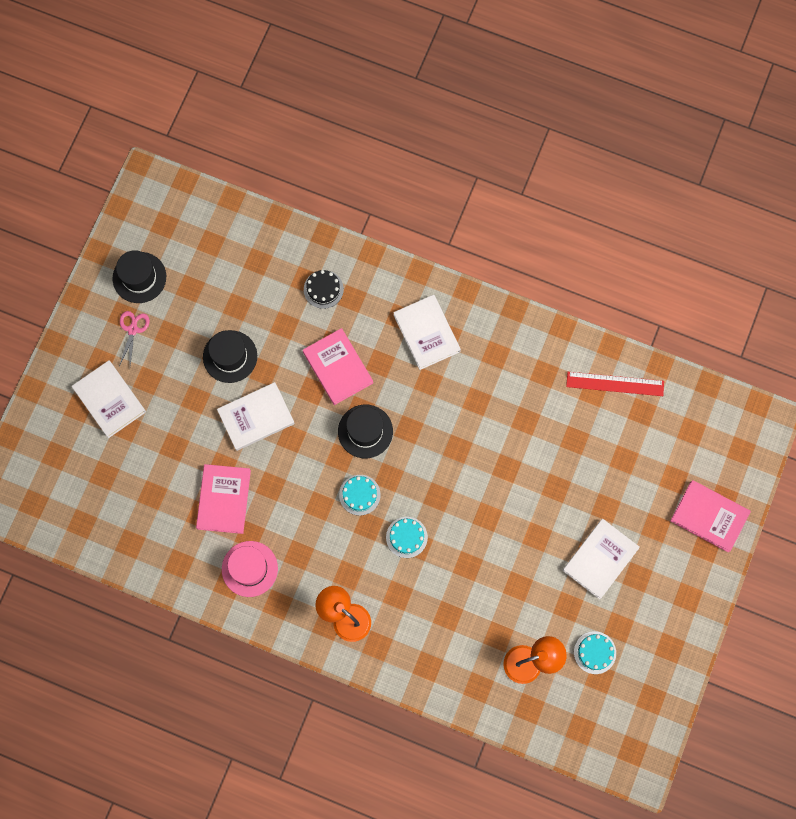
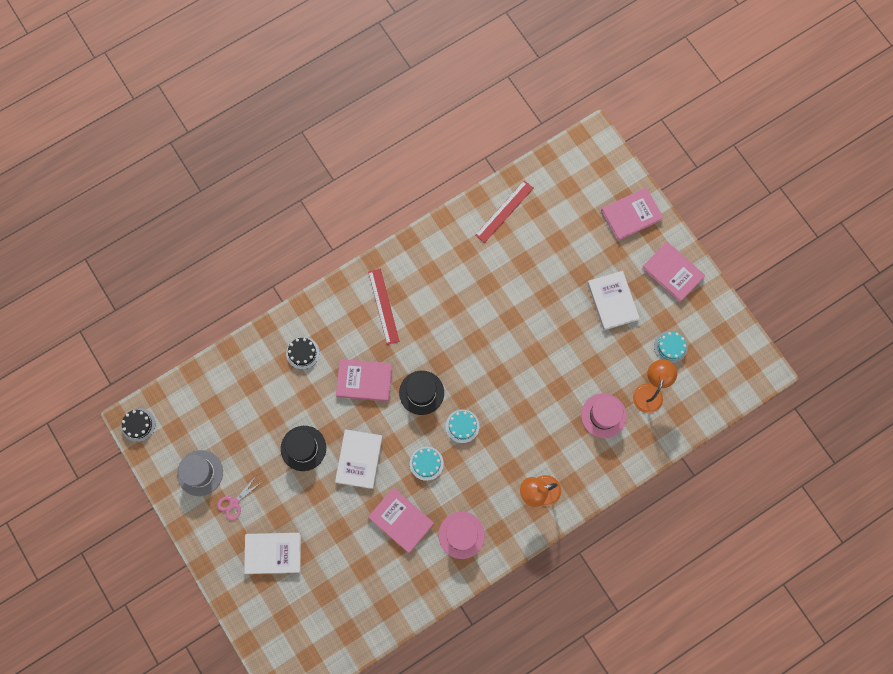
camera: 55 degrees left, 0 degrees up
black hat [113,250,166,303] -> grey hat [177,450,223,496]
pink scissors [119,311,150,366] -> pink scissors turned 90 degrees counterclockwise [217,476,262,520]
turquoise cake [386,517,428,558] -> turquoise cake moved to [410,447,444,481]
white book [393,295,461,370] -> red ruler [368,268,399,345]
none -> black cake [121,408,155,442]
none -> pink hat [581,393,627,438]
none -> pink book [642,242,705,302]

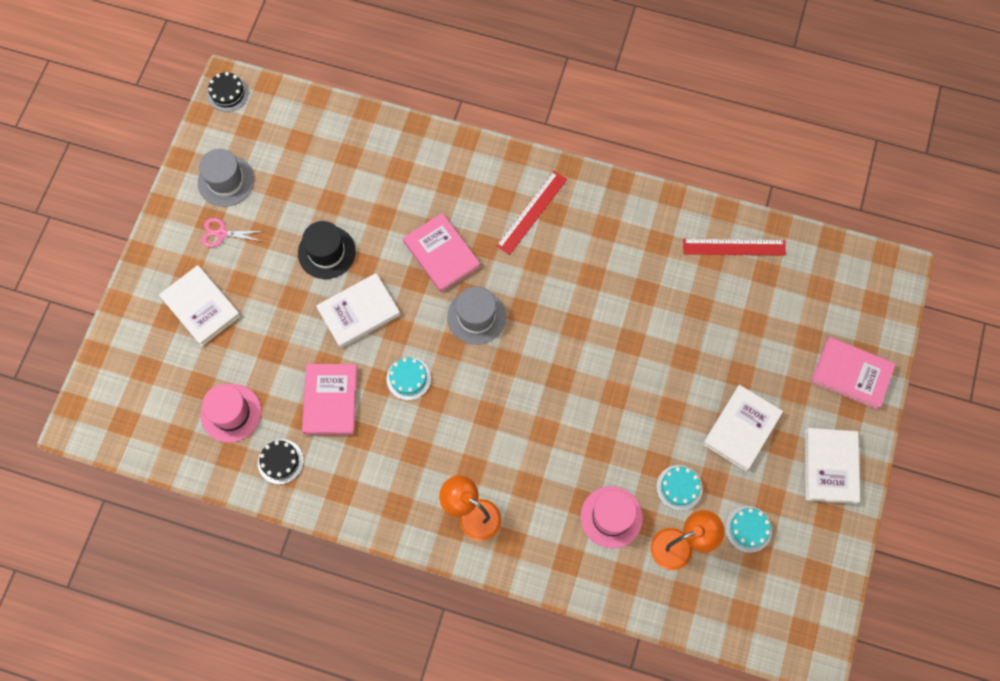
camera: 50 degrees right, 5 degrees down
black cake [286,337,320,369] -> black cake moved to [258,439,304,484]
black hat [399,371,444,415] -> grey hat [447,286,506,345]
pink hat [438,512,485,559] -> pink hat moved to [201,384,261,443]
turquoise cake [446,410,479,443] -> turquoise cake moved to [656,465,703,511]
pink book [642,242,705,302] -> white book [805,428,860,504]

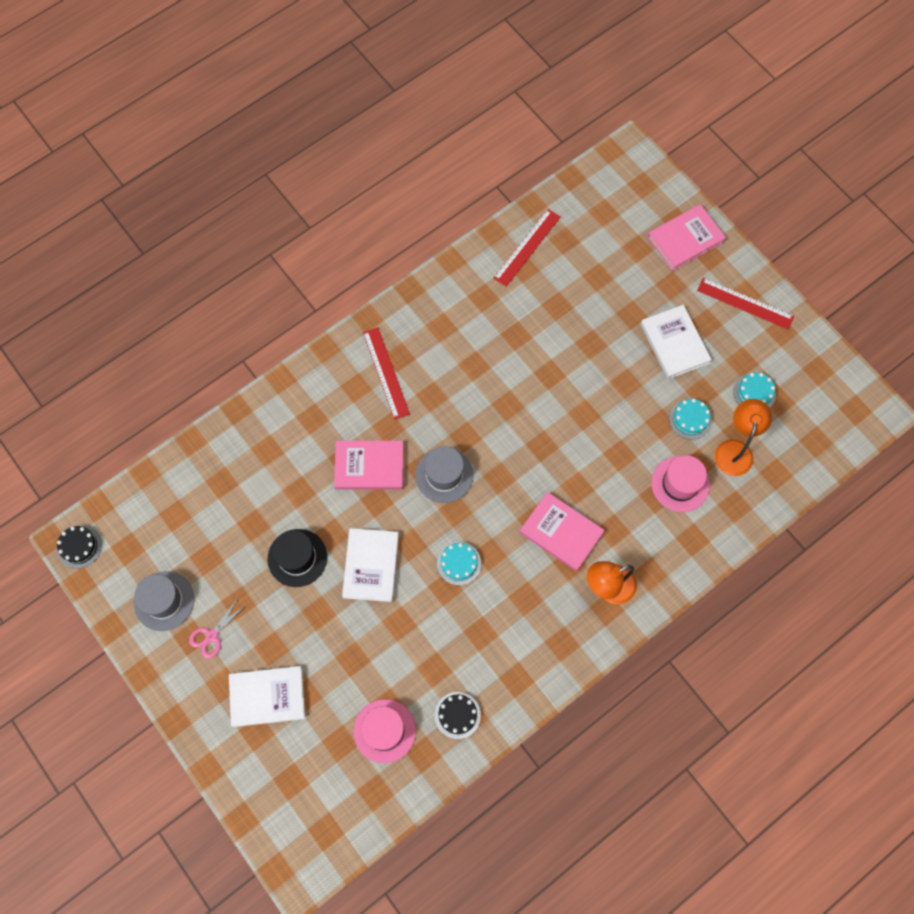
camera: 55 degrees left, 0 degrees up
pink book [302,364,357,435] -> pink book moved to [520,492,605,571]
white book [805,428,860,504] -> red ruler [697,278,794,330]

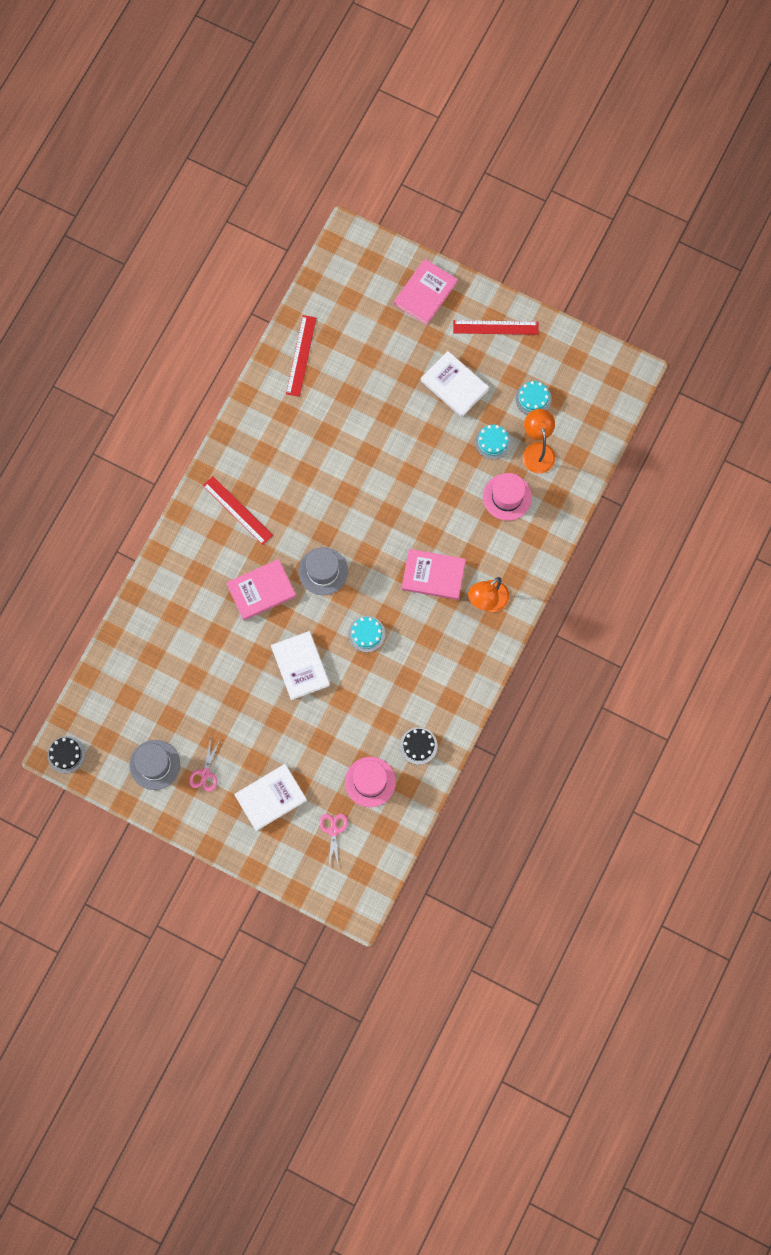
camera: 25 degrees left, 5 degrees up
black hat [268,529,327,587] -> none
none -> pink scissors [319,814,348,867]

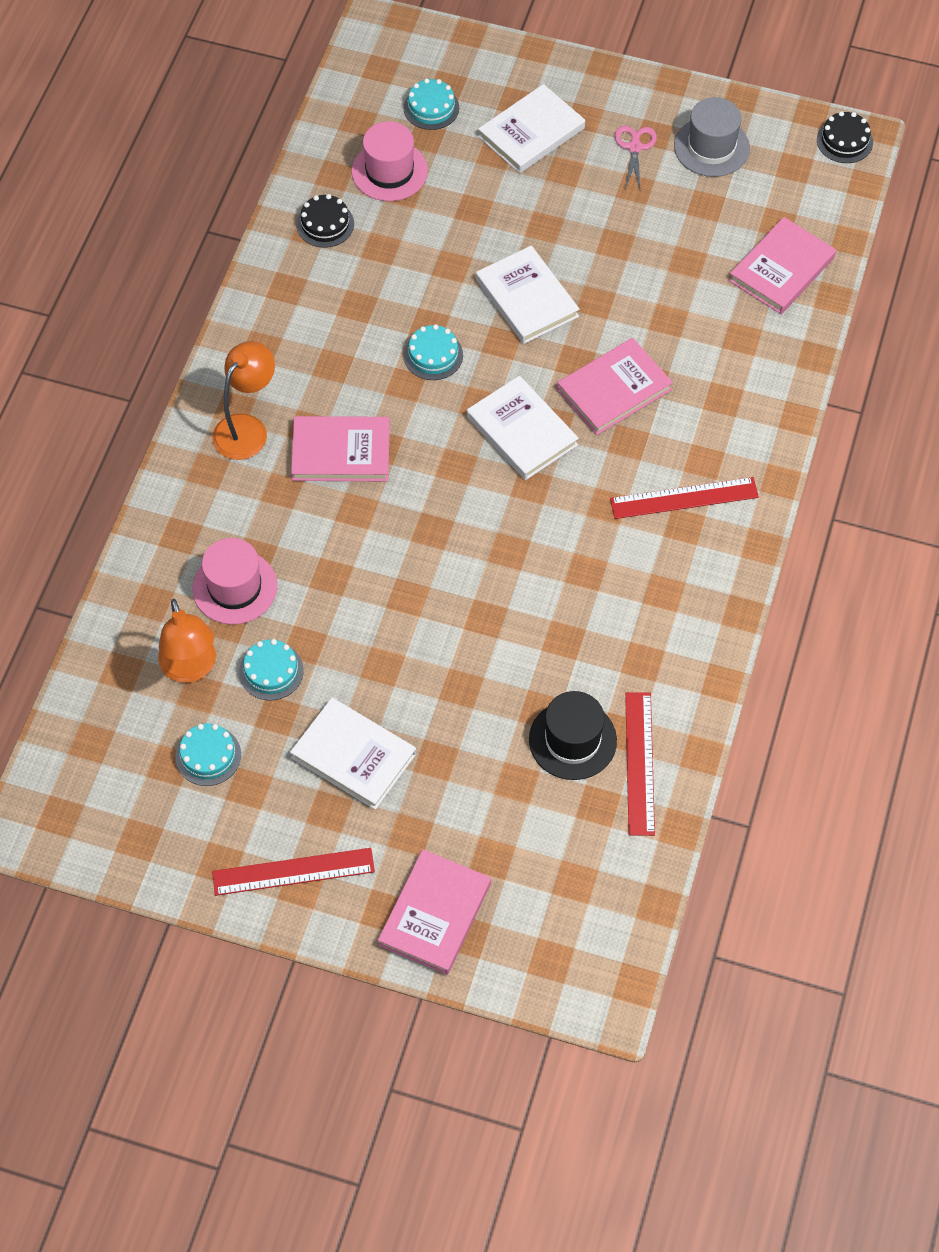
camera: 170 degrees right, 15 degrees down
red ruler [203,476,273,545] -> red ruler turned 45 degrees counterclockwise [610,477,759,519]
grey hat [298,547,348,595] -> white book [467,376,579,480]
pink scissors [319,814,348,867] -> turquoise cake [404,78,459,130]
none -> black hat [529,691,617,780]
none -> pink book [729,217,836,314]

